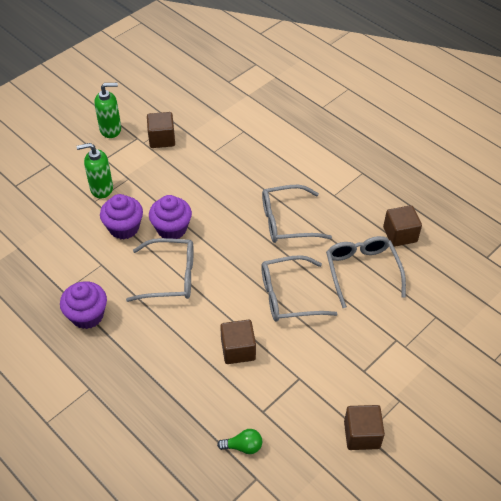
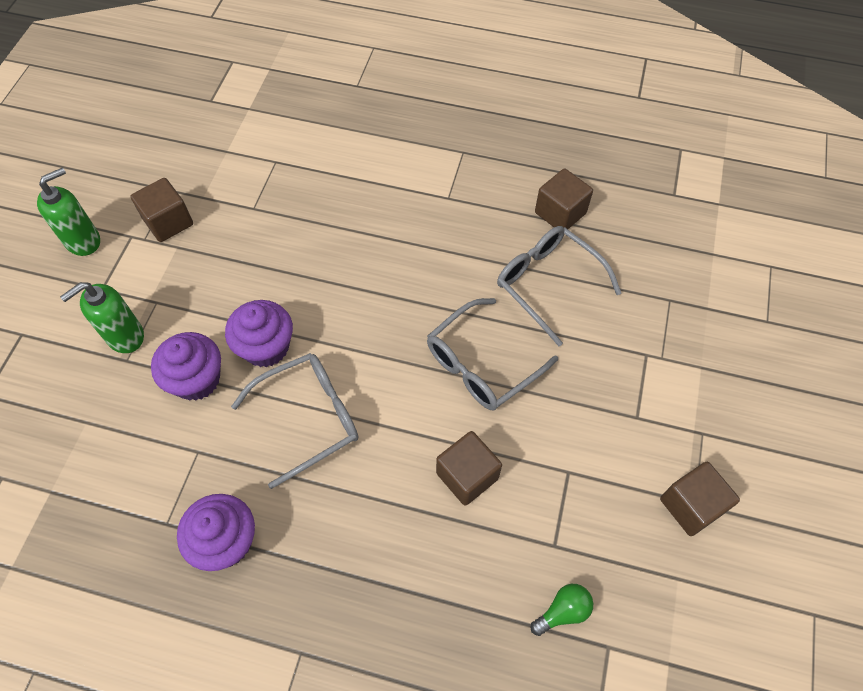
camera: 30 degrees left, 10 degrees up
grey glasses [262,185,332,243] -> none

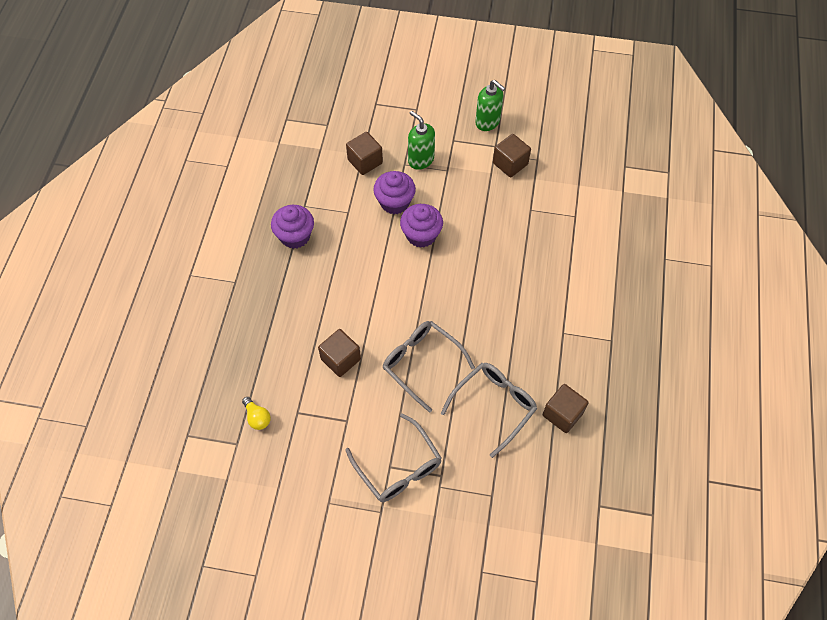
camera: 85 degrees right, 0 degrees up
grey glasses [231,353,358,489] -> grey glasses moved to [345,413,442,502]
green light bulb [531,584,593,636] -> yellow light bulb [242,397,271,430]
brown cube [660,462,740,536] -> brown cube moved to [346,132,383,175]

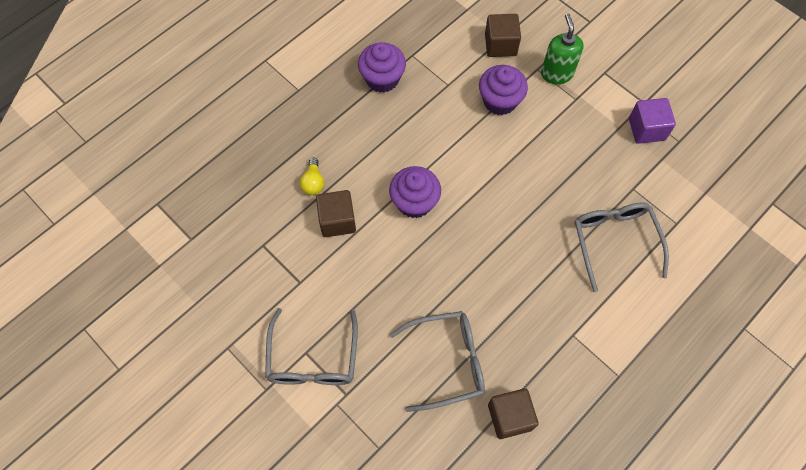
camera: 35 degrees right, 5 degrees up
yellow light bulb [242,397,271,430] -> yellow light bulb moved to [300,158,324,195]
grey glasses [382,321,475,413] -> grey glasses moved to [575,203,669,292]
purple cupcake [400,204,443,248] -> purple cupcake moved to [389,166,441,218]
green soap dispenser [475,80,505,131] -> none
brown cube [493,134,531,177] -> purple cube [629,98,676,144]

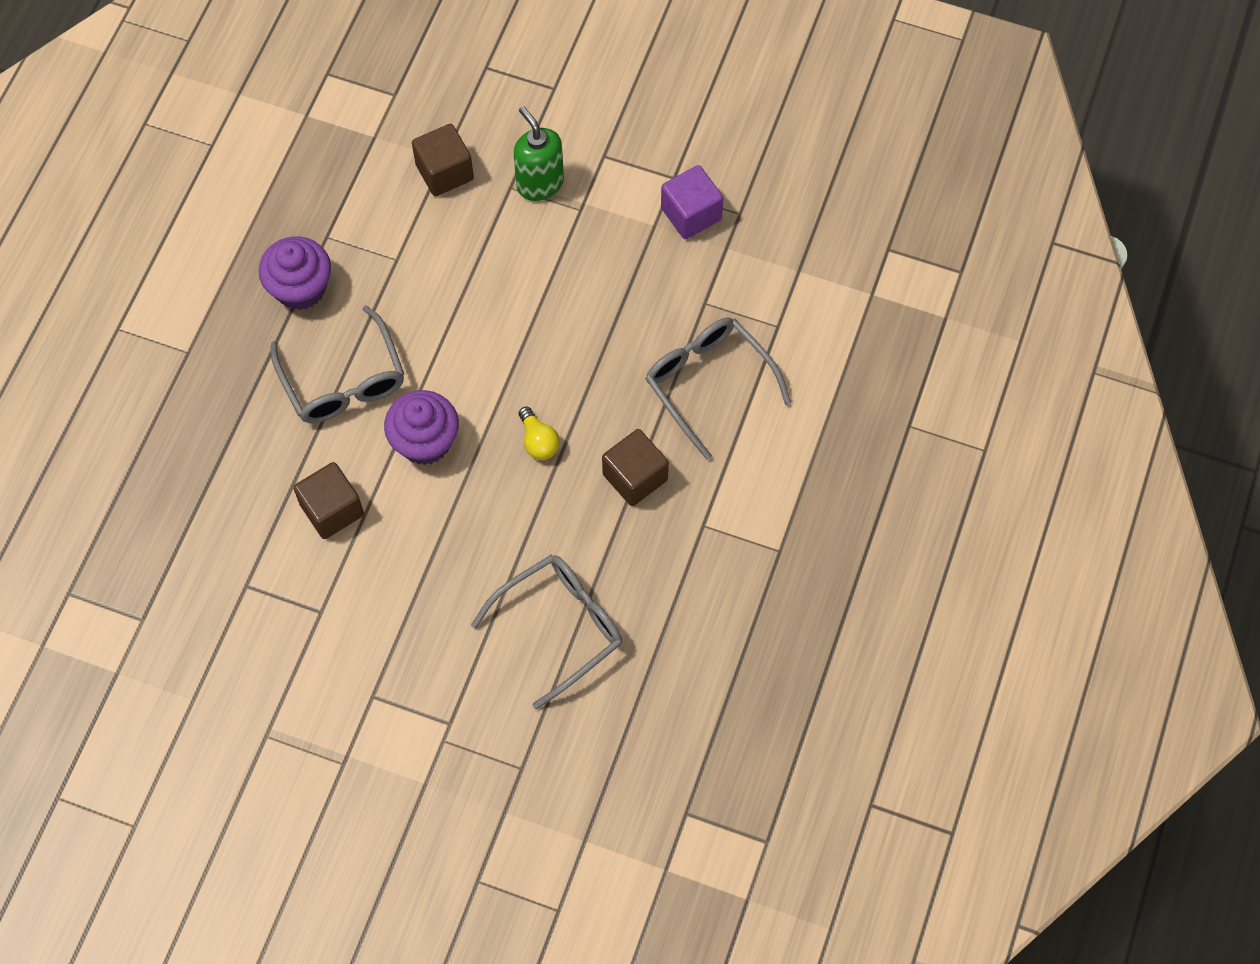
camera: 25 degrees left, 0 degrees up
grey glasses [265,308,358,385] -> grey glasses moved to [271,305,404,423]
yellow light bulb [300,158,324,195] -> yellow light bulb moved to [519,407,560,460]
purple cupcake [479,65,528,115] -> none
brown cube [488,388,539,439] -> brown cube moved to [602,429,669,506]

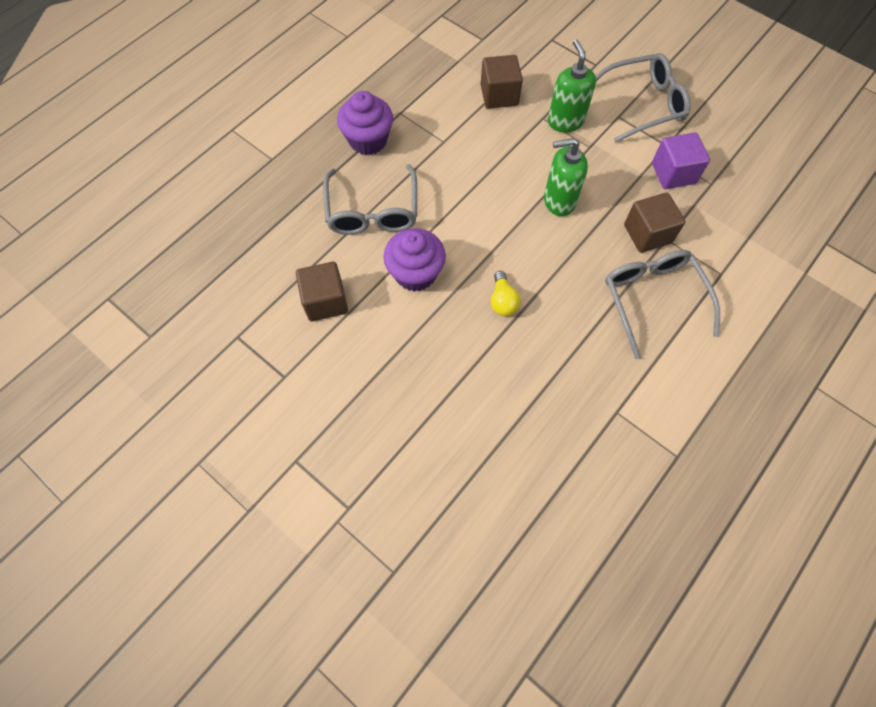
camera: 20 degrees right, 0 degrees up
grey glasses [471,554,622,710] -> grey glasses moved to [596,53,691,143]
brown cube [602,429,669,506] -> brown cube moved to [624,193,686,253]
none -> green soap dispenser [544,138,588,216]

